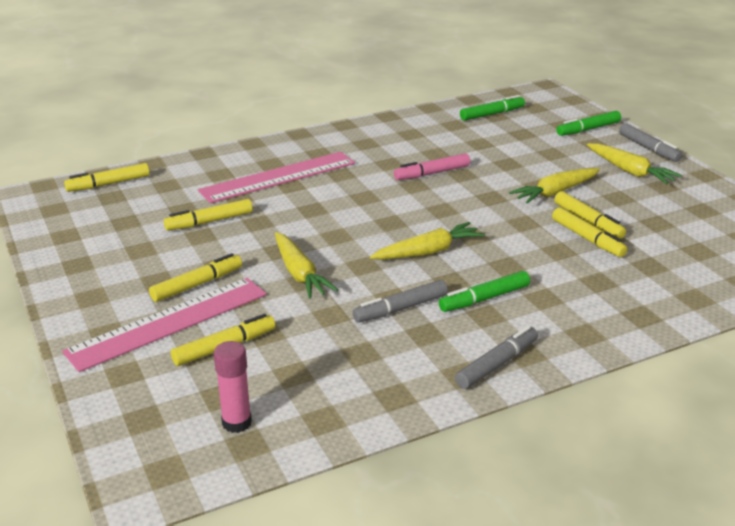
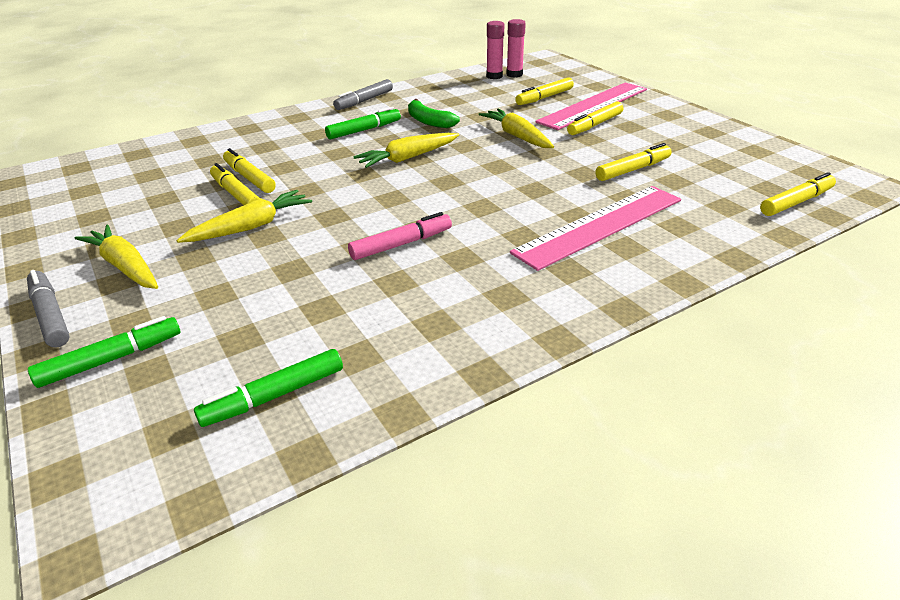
camera: 175 degrees right, 5 degrees up
grey marker [352,280,448,323] -> green banana [408,99,460,128]
none -> pink glue stick [486,21,504,79]

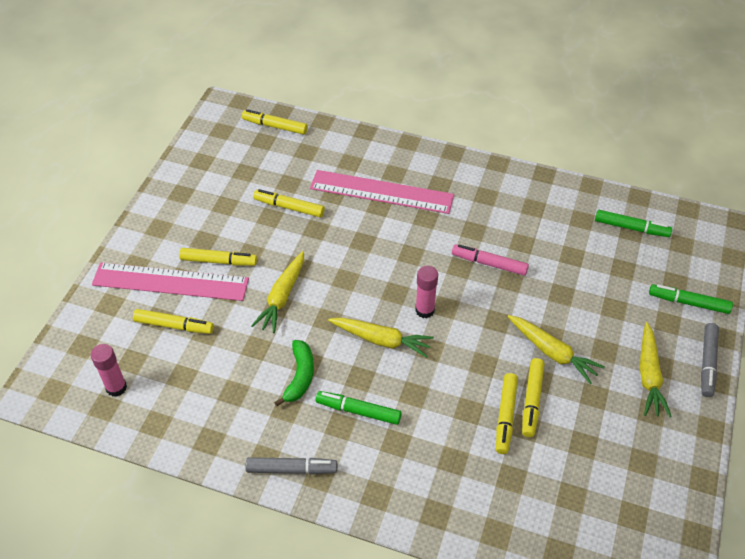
camera: 130 degrees left, 15 degrees up
yellow carrot [177,190,312,243] -> yellow carrot turned 150 degrees counterclockwise [507,315,605,384]
pink glue stick [486,21,504,79] -> pink glue stick moved to [415,266,438,318]

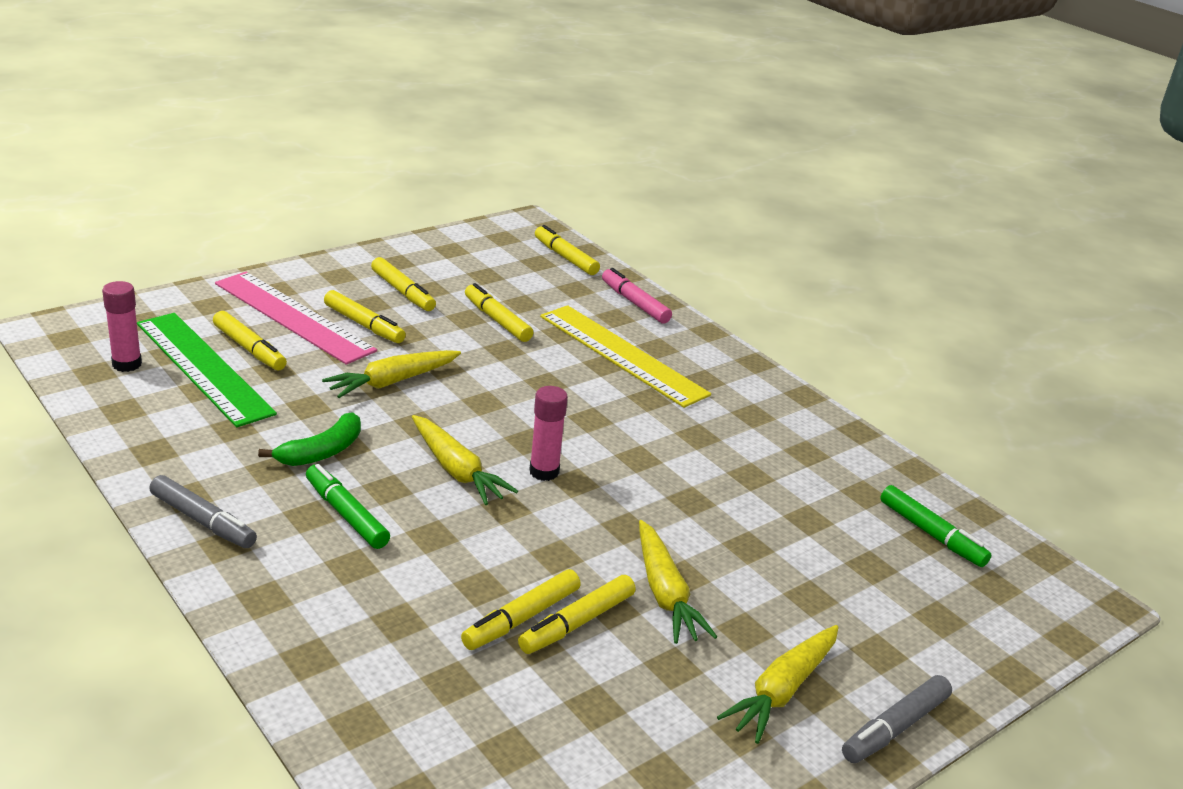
camera: 30 degrees right, 20 degrees down
pink ruler [310,170,454,214] -> yellow ruler [540,305,711,408]
pink marker [452,244,529,276] -> pink marker moved to [602,268,672,323]
green marker [649,284,733,314] -> none
none -> green ruler [137,313,277,427]
none -> yellow marker [371,257,436,311]

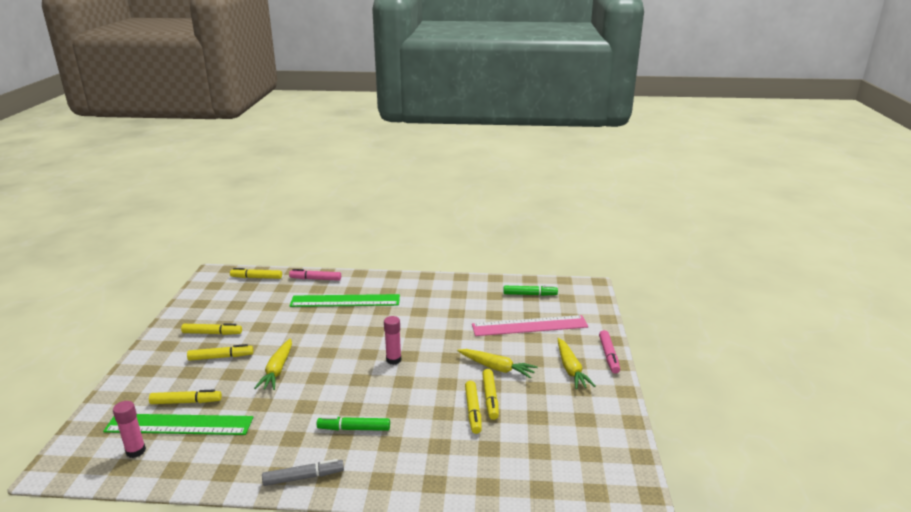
camera: 45 degrees left, 5 degrees down
pink ruler [215,272,377,365] -> pink ruler moved to [472,315,588,336]
green banana [258,412,361,466] -> none
yellow carrot [412,415,518,505] -> none
yellow marker [465,283,534,342] -> none
yellow ruler [540,305,711,408] -> green ruler [290,294,400,307]
grey marker [842,675,952,763] -> pink marker [599,330,620,374]

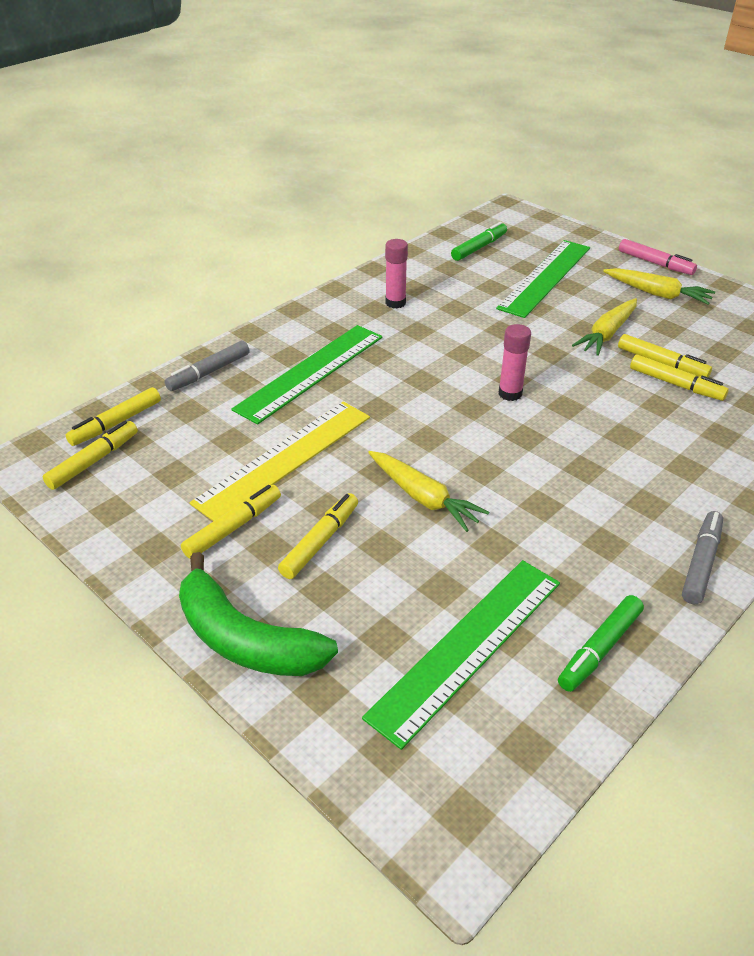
camera: 50 degrees left, 15 degrees up
pink glue stick [113,401,146,458] -> pink glue stick moved to [385,239,408,308]
yellow marker [149,390,222,404] -> yellow marker moved to [43,421,138,490]
pink marker [289,269,341,281] -> grey marker [164,341,250,391]
green marker [317,416,390,431] -> green marker moved to [558,595,644,692]
yellow carrot [457,349,538,379] -> yellow carrot turned 150 degrees clockwise [572,298,637,356]
pink ruler [472,315,588,336] -> green ruler [496,240,590,318]
none -> green banana [179,552,338,676]
none -> yellow ruler [190,401,370,521]

